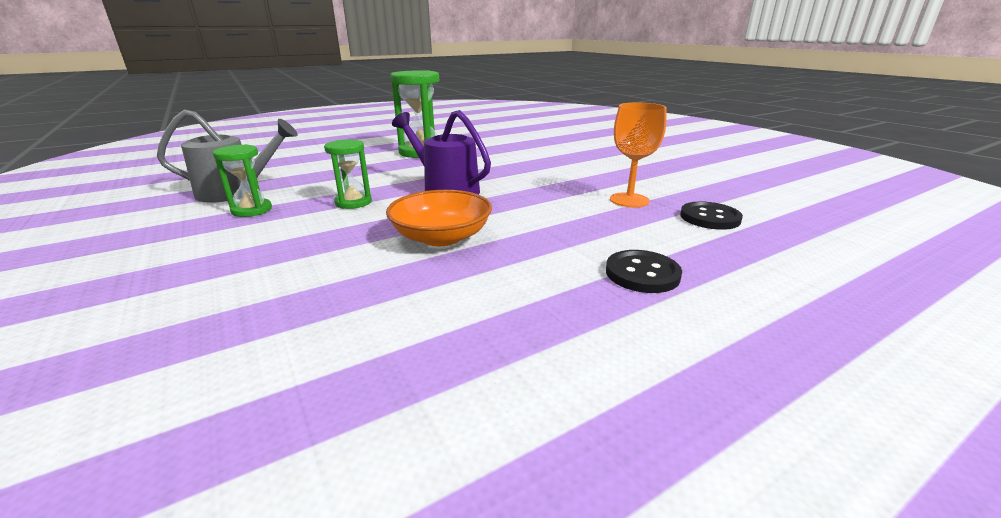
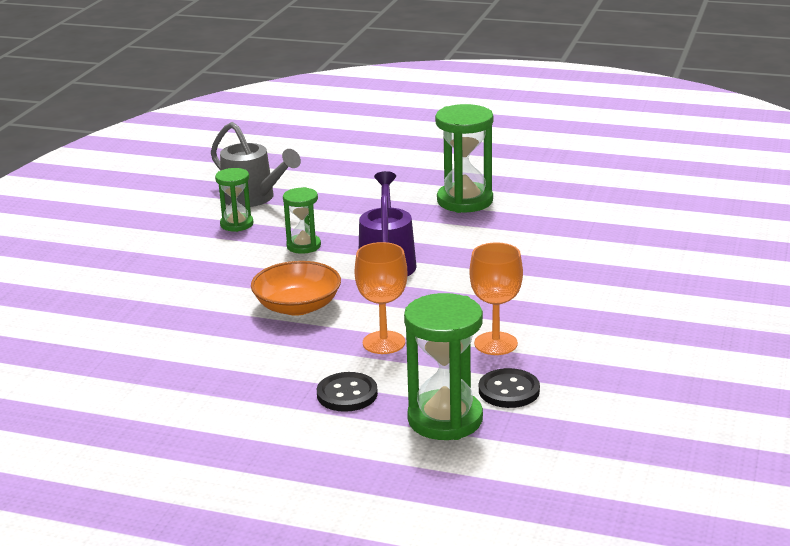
camera: 50 degrees right, 0 degrees up
none -> orange goblet [355,242,407,354]
none -> green hourglass [404,293,483,440]

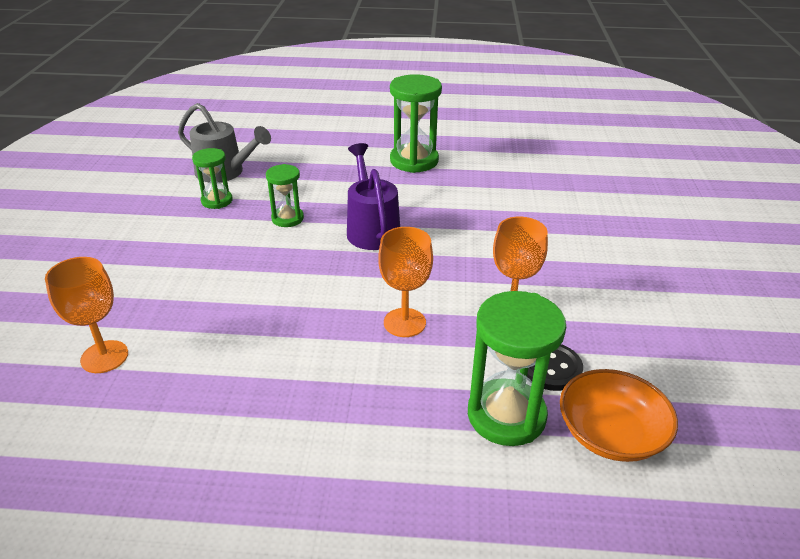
camera: 15 degrees left, 10 degrees up
orange bowl [251,261,341,316] -> orange bowl moved to [560,369,678,462]
black button [317,372,378,412] -> none
none -> orange goblet [45,257,128,373]

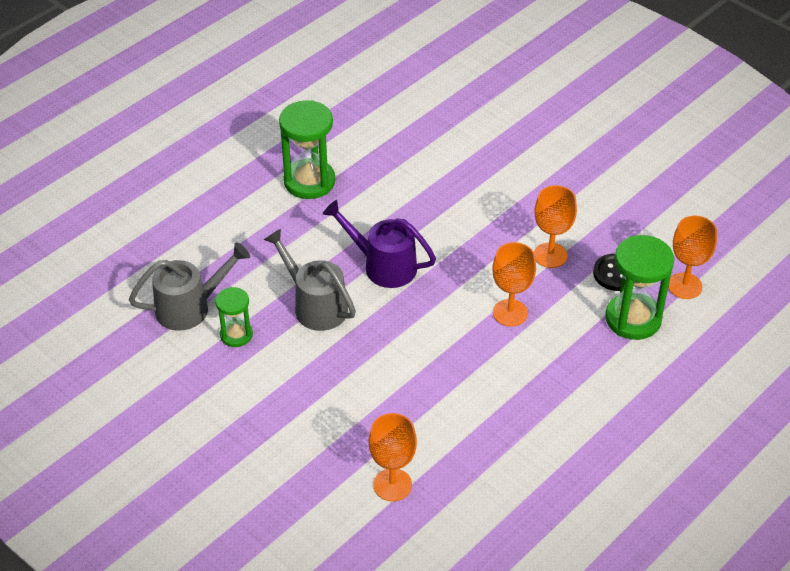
camera: 50 degrees left, 10 degrees up
green hourglass [266,164,304,227] -> grey watering can [264,229,356,331]
orange bowl [560,369,678,462] -> orange goblet [668,216,717,299]

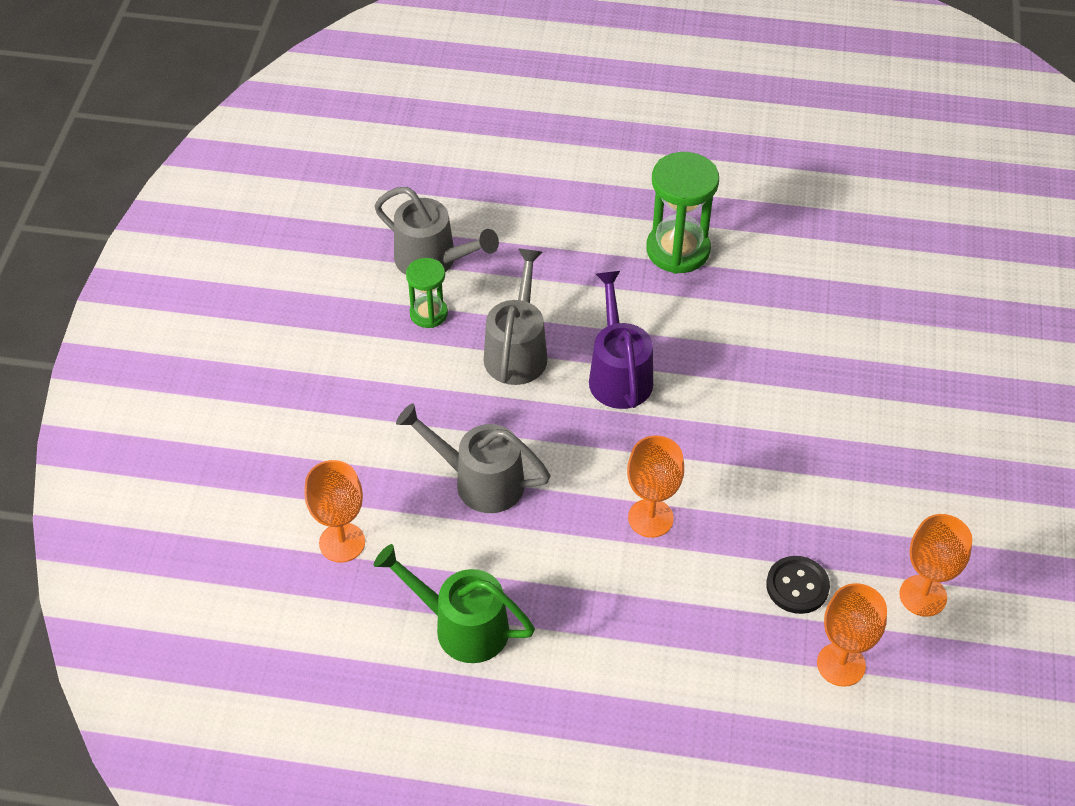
camera: 55 degrees right, 5 degrees up
orange goblet [534,185,577,268] -> orange goblet moved to [899,514,972,617]
green hourglass [605,235,674,340] -> none
none -> green watering can [374,544,535,663]
none -> grey watering can [396,403,550,513]

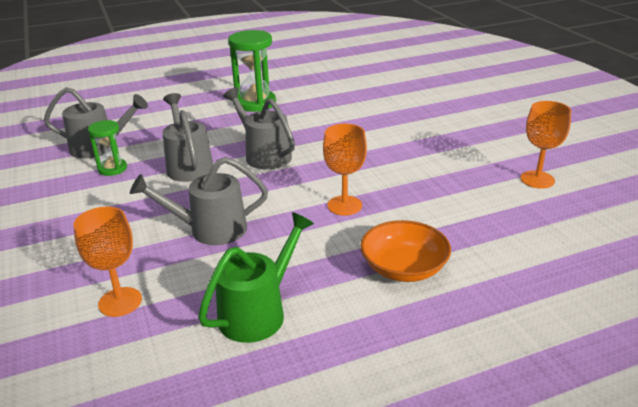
camera: 30 degrees left, 20 degrees down
green watering can [374,544,535,663] -> green watering can turned 135 degrees clockwise [198,212,314,343]
purple watering can [589,271,653,409] -> grey watering can [223,87,295,169]
black button [766,556,830,614] -> none
orange goblet [817,583,887,687] -> none
none -> orange bowl [360,220,451,282]

